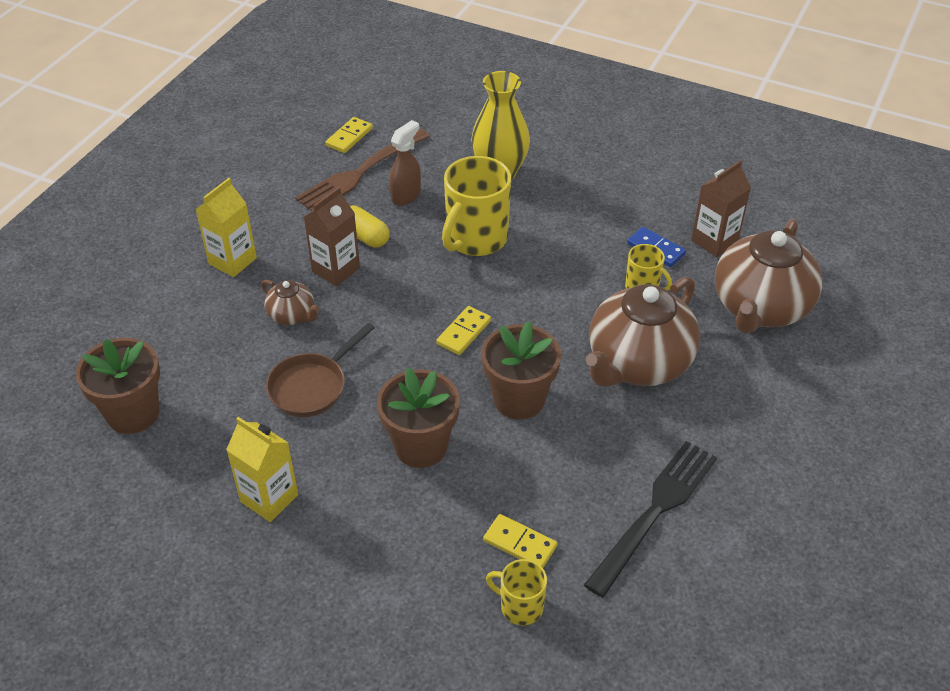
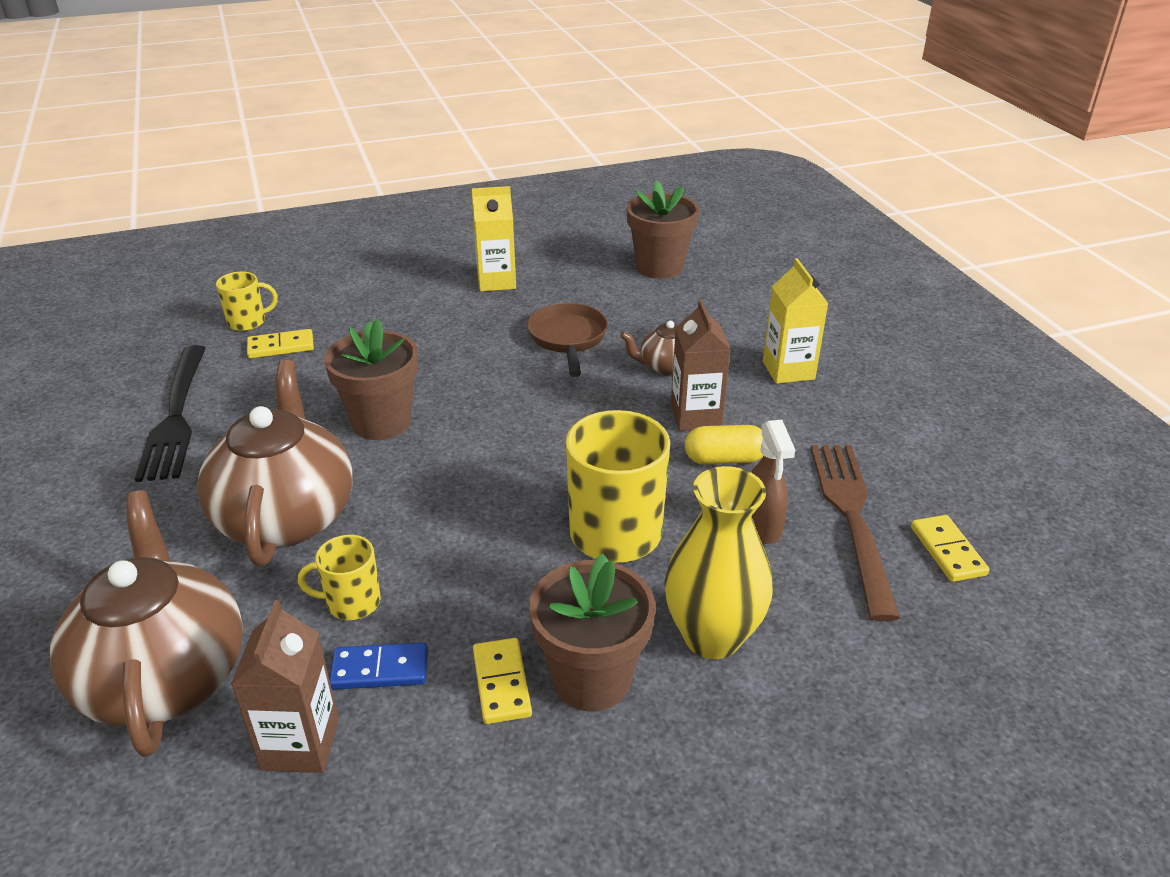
camera: 135 degrees right, 10 degrees down
brown flower pot [377,367,460,468] -> brown flower pot moved to [529,554,656,712]
yellow domino [436,306,491,355] -> yellow domino moved to [473,638,532,724]

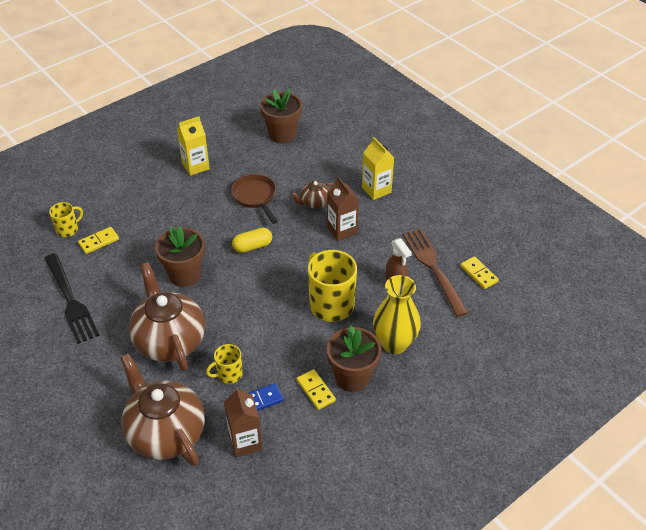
camera: 20 degrees left, 10 degrees up
yellow capsule [685,425,764,465] -> yellow capsule moved to [232,228,272,253]

